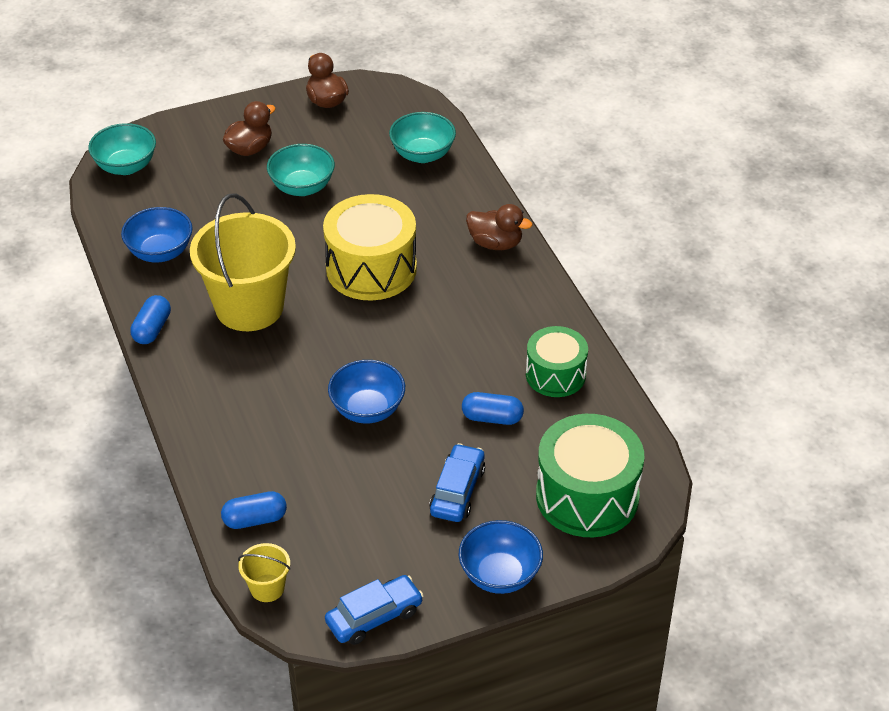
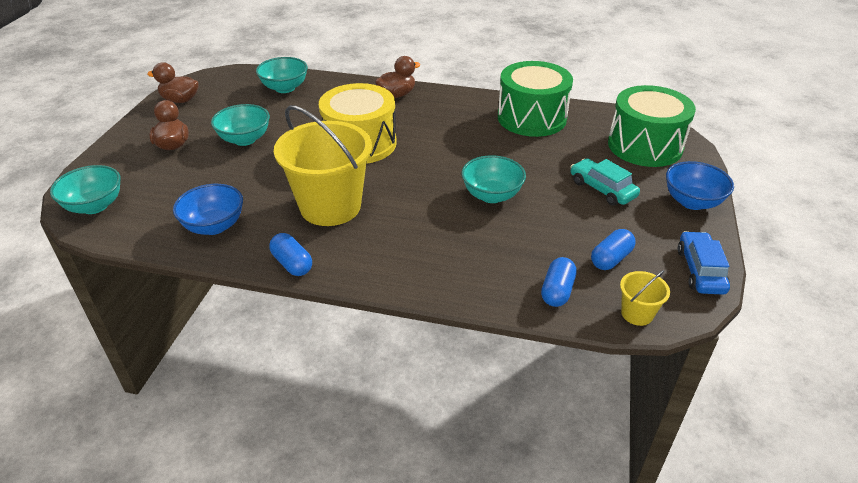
camera: 55 degrees left, 5 degrees down
blue bowl [328,360,405,423] -> turquoise bowl [462,155,526,203]
blue car [429,443,485,522] -> turquoise car [570,158,640,205]
blue capsule [462,392,524,425] -> blue capsule moved to [591,229,636,270]
green drum [526,326,588,397] -> green drum [498,61,573,137], size x1.60

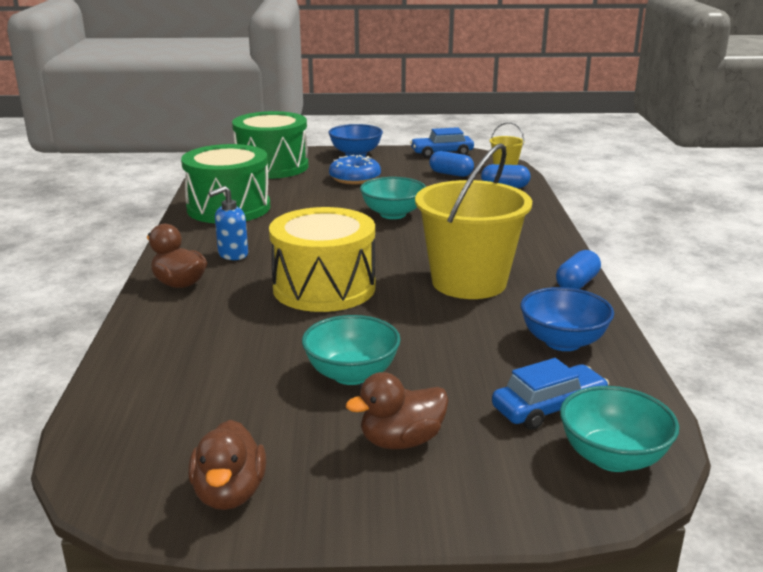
camera: 105 degrees left, 15 degrees down
turquoise bowl [256,57,308,93] -> none
turquoise car [570,158,640,205] -> blue donut [329,155,381,184]
none -> blue soap dispenser [208,186,248,260]
none -> blue car [492,358,609,430]

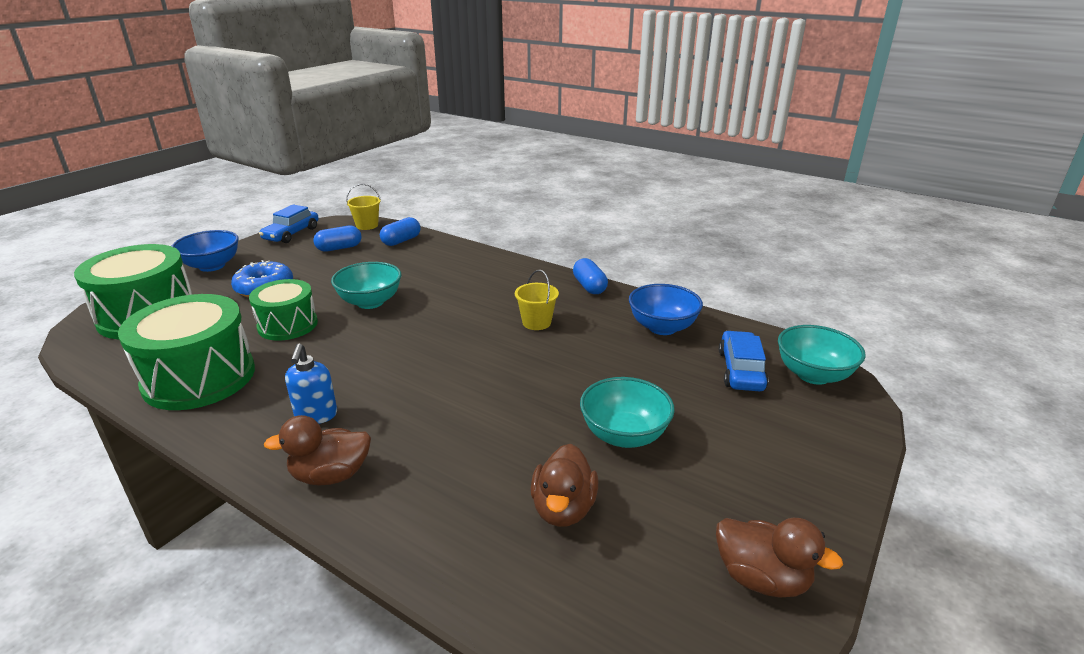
camera: 55 degrees left, 5 degrees up
yellow drum [269,207,375,312] -> none
brown duck [346,372,449,449] -> brown duck moved to [531,444,598,527]
yellow bucket [415,143,532,299] -> yellow bucket [515,270,559,330], size x0.43
none -> green drum [249,279,318,341]

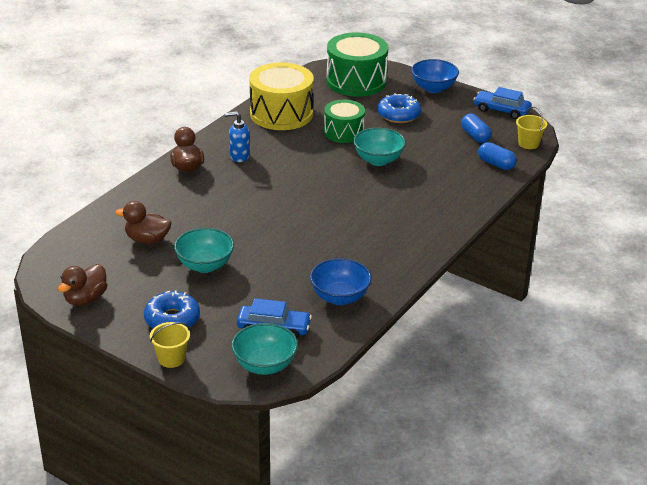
camera: 90 degrees right, 5 degrees up
green drum [118,294,255,410] -> yellow drum [249,62,314,130]
yellow bucket [515,270,559,330] -> yellow bucket moved to [150,322,190,368]
blue capsule [573,258,608,294] -> none
none -> blue donut [144,290,200,328]

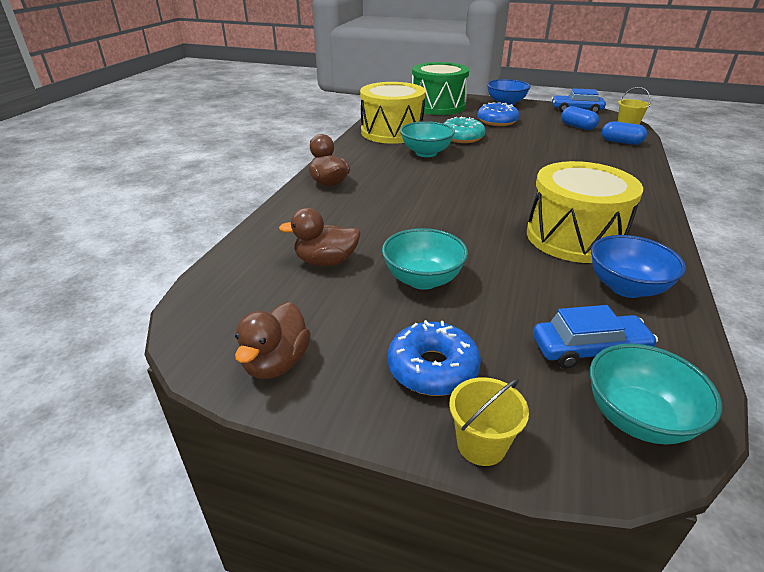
camera: 15 degrees left, 0 degrees up
blue soap dispenser [224,111,250,162] -> none
green drum [324,100,365,143] -> turquoise donut [443,116,485,143]
turquoise bowl [353,128,406,166] -> turquoise bowl moved to [400,121,455,157]
none -> yellow drum [527,161,643,263]

